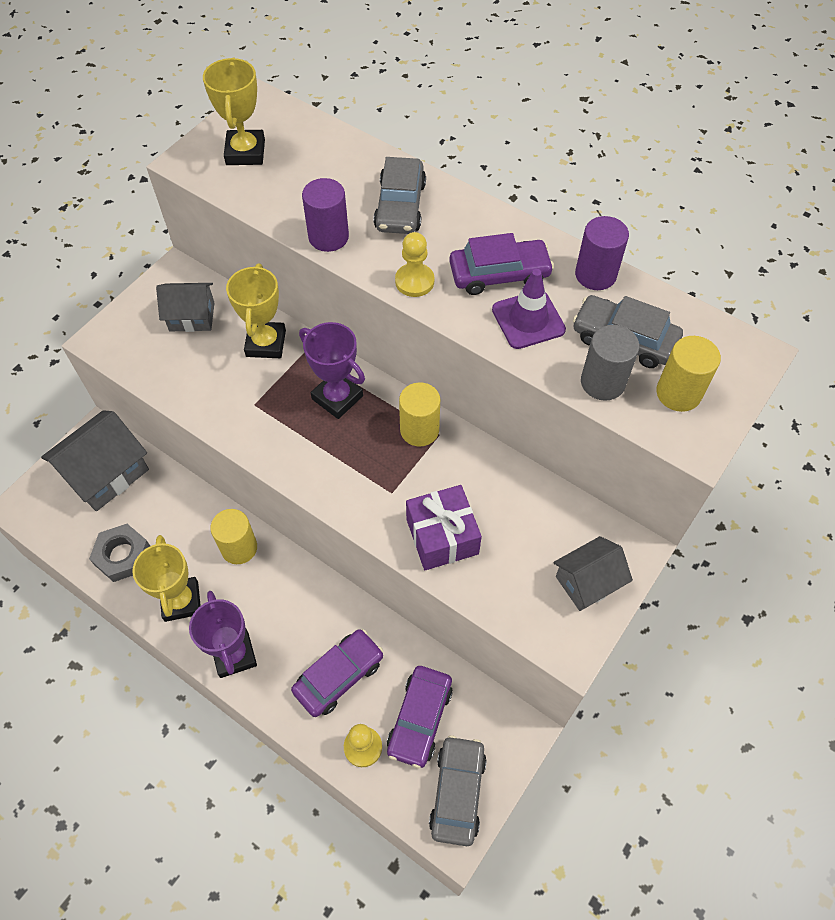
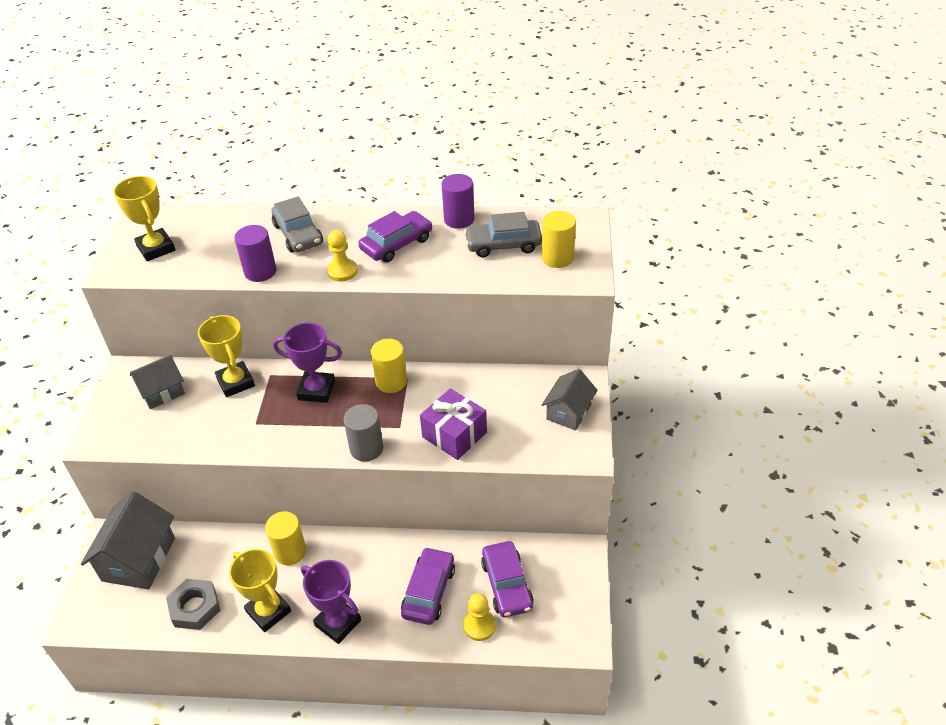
camera: 30 degrees left, 15 degrees down
grey car [429,735,487,846] -> none
purple traffic cone [492,269,566,349] -> none
grey cylinder [581,325,639,401] -> grey cylinder moved to [344,404,384,461]

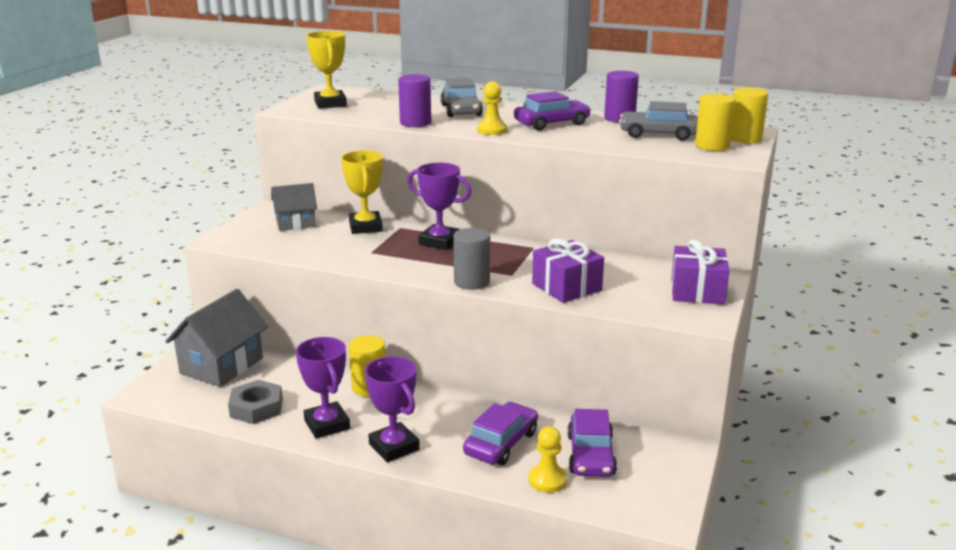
camera: 15 degrees right, 20 degrees down
yellow trophy [229,549,291,632] -> purple trophy [296,337,350,439]
yellow cylinder [371,339,407,393] -> yellow cylinder moved to [731,87,768,143]
grey house [542,369,598,430] -> purple gift [671,240,730,305]

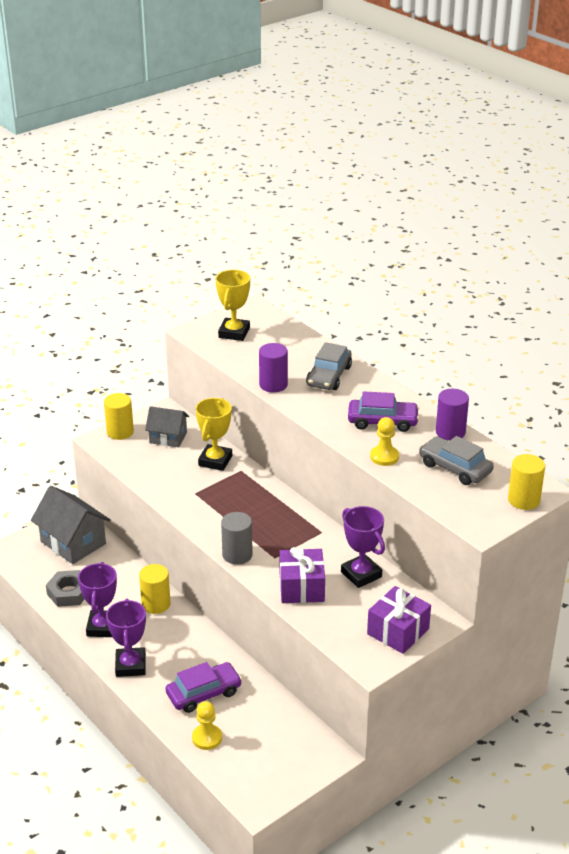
camera: 30 degrees right, 10 degrees up
grey house [165,289,268,387] -> grey house turned 75 degrees clockwise [31,486,110,564]
purple trophy [407,163,472,250] -> purple trophy moved to [341,506,385,588]
yellow pawn [477,82,507,135] -> yellow pawn moved to [370,417,399,466]
purple car [567,409,617,477] -> none
yellow cylinder [695,94,735,151] -> yellow cylinder moved to [104,393,134,440]

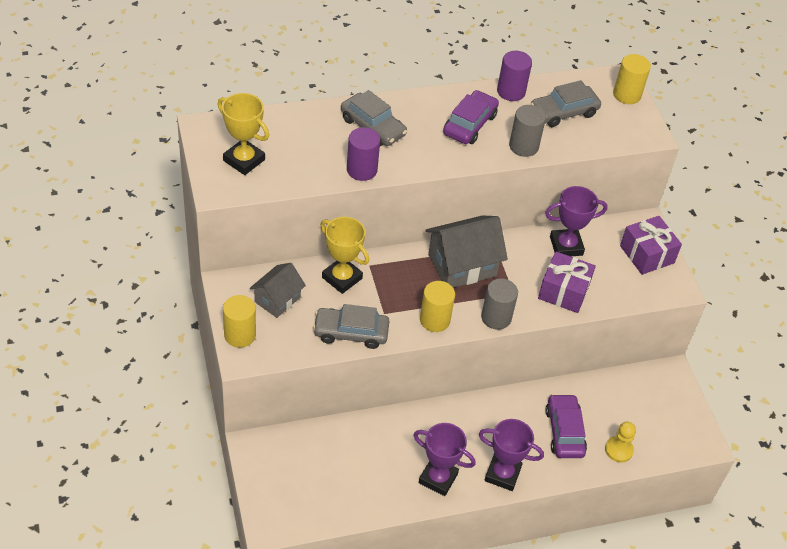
camera: 70 degrees left, 15 degrees up
grey house [31,486,110,564] -> grey house moved to [425,215,508,288]
grey nut [46,570,85,607] -> none
yellow cylinder [139,564,170,614] -> yellow cylinder moved to [420,281,455,332]
yellow pawn [370,417,399,466] -> grey cylinder [509,105,546,157]
none -> grey car [313,304,389,349]

